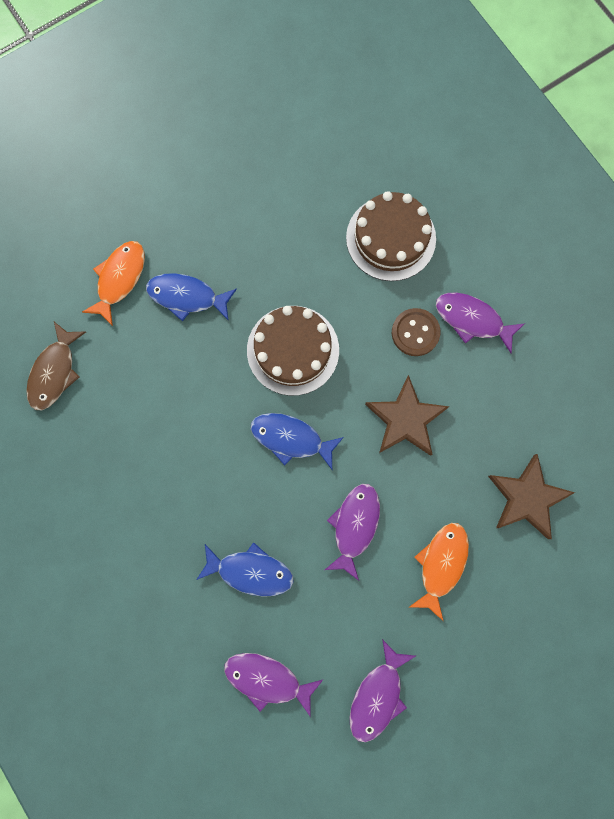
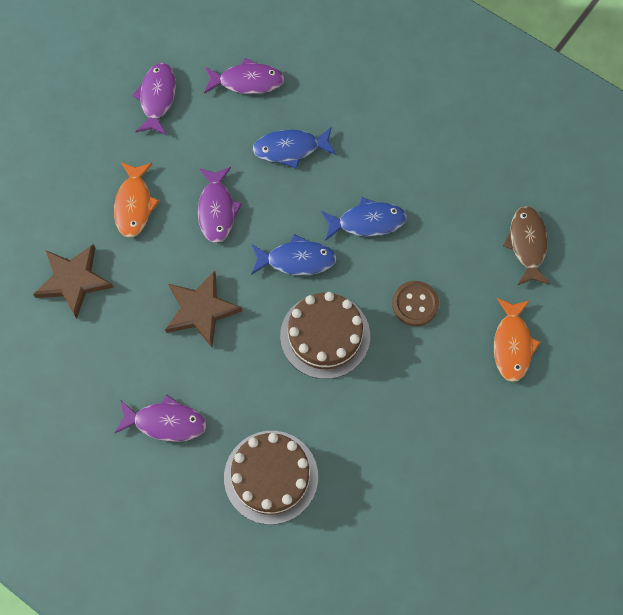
camera: 160 degrees right, 10 degrees down
blue fish [146,273,237,321] -> blue fish moved to [321,197,407,241]
brown button [392,308,441,356] -> brown button moved to [392,281,439,326]

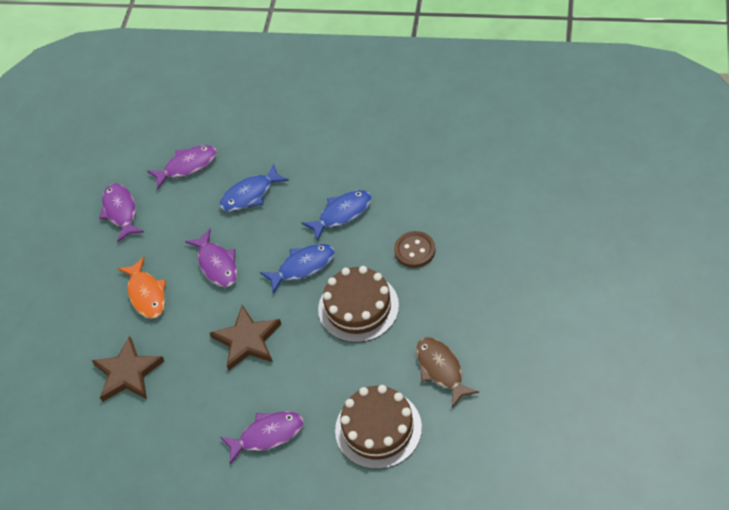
camera: 20 degrees left, 15 degrees down
orange fish [494,298,540,382] -> none
brown fish [503,206,550,285] -> brown fish moved to [416,337,479,408]

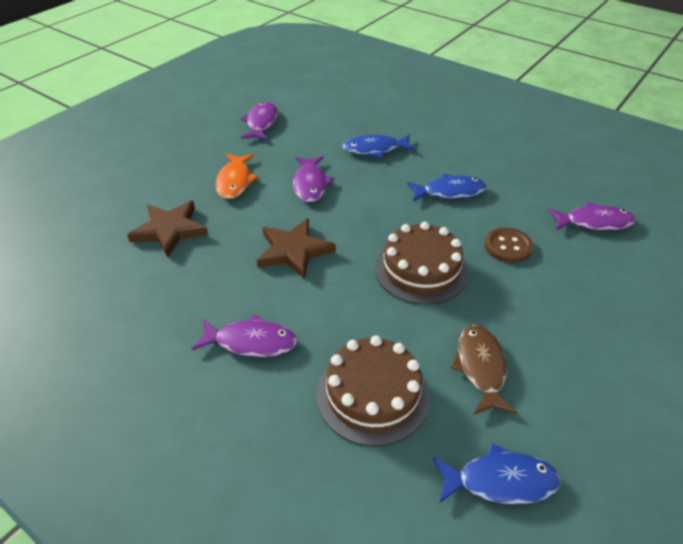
camera: 20 degrees right, 10 degrees down
purple fish [147,145,217,189] -> purple fish moved to [548,202,636,231]
blue fish [260,244,335,294] -> blue fish moved to [433,443,561,504]

